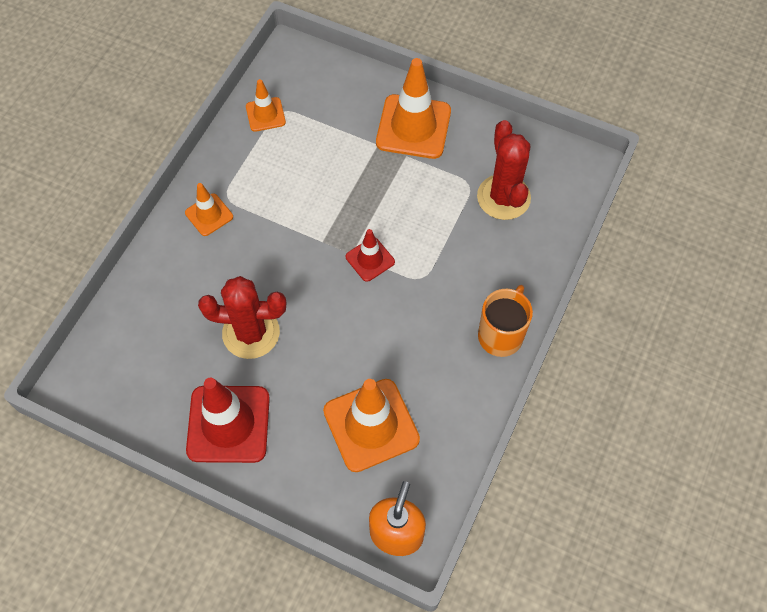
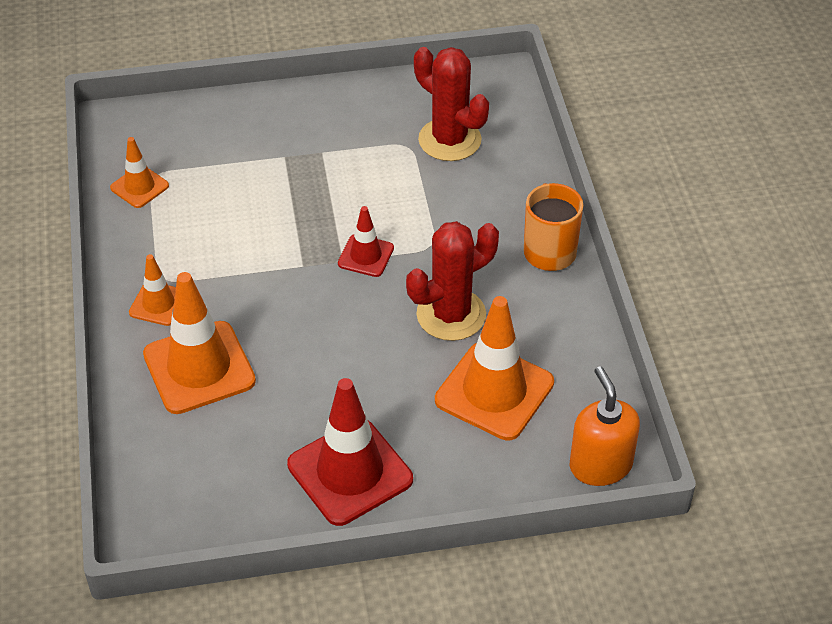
camera: 35 degrees left, 15 degrees down
red cactus [198,276,286,359] -> red cactus moved to [406,221,499,341]
orange traffic cone [376,58,451,159] -> orange traffic cone moved to [143,272,256,414]

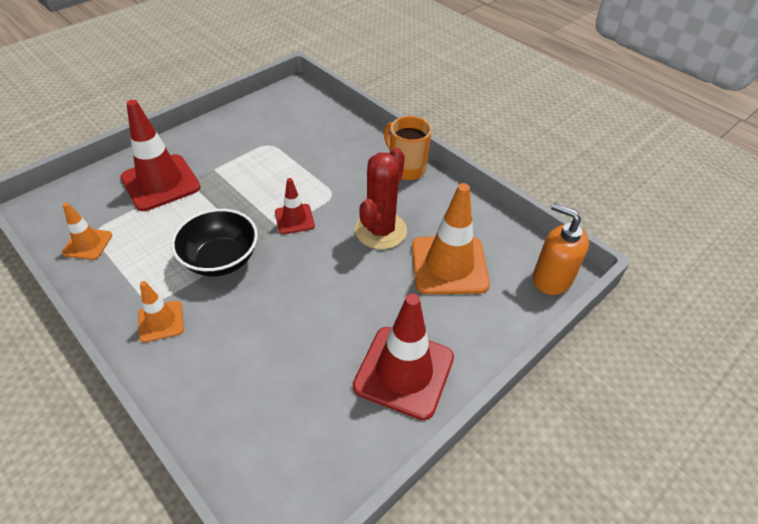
camera: 35 degrees left, 0 degrees up
orange traffic cone [143,272,256,414] -> none
red cactus [414,47,489,161] -> none
none -> red traffic cone [120,100,200,211]
none -> black bowl [171,209,258,277]

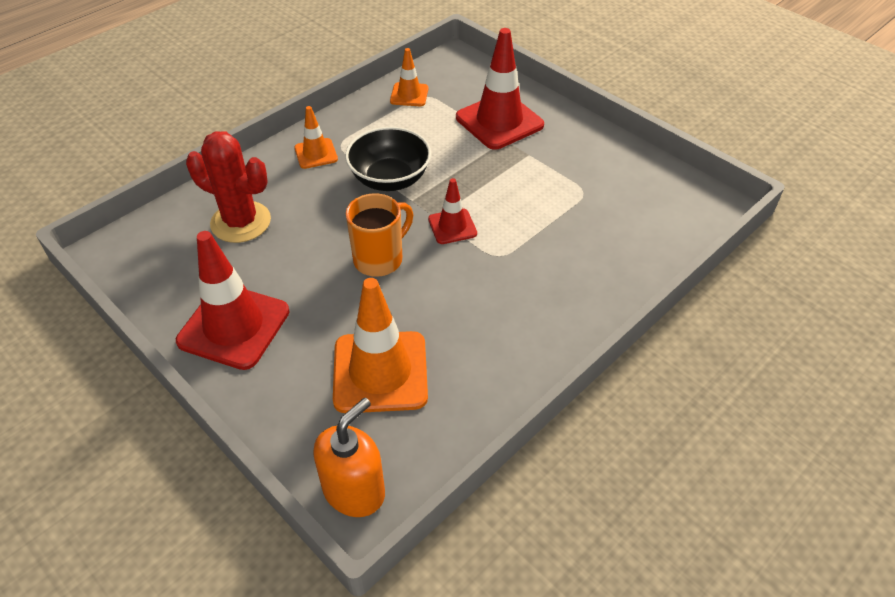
camera: 90 degrees right, 0 degrees up
red cactus [355,148,407,249] -> red cactus moved to [186,131,271,243]
orange mug [384,116,432,180] -> orange mug moved to [346,193,413,277]

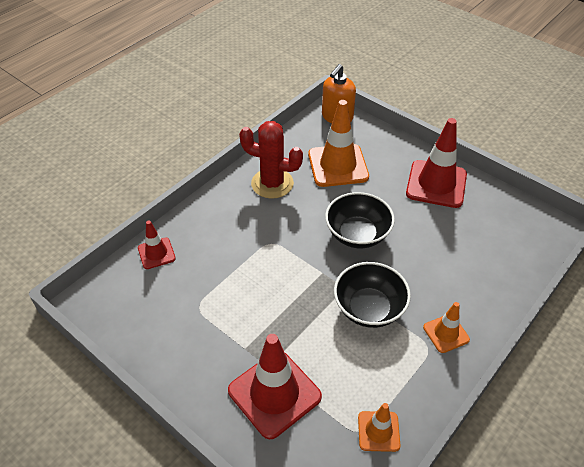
camera: 175 degrees right, 0 degrees up
red cactus [186,131,271,243] -> red cactus moved to [239,121,303,199]
orange mug [346,193,413,277] -> black bowl [325,192,395,248]
red traffic cone [428,178,477,244] -> red traffic cone moved to [138,220,176,269]

